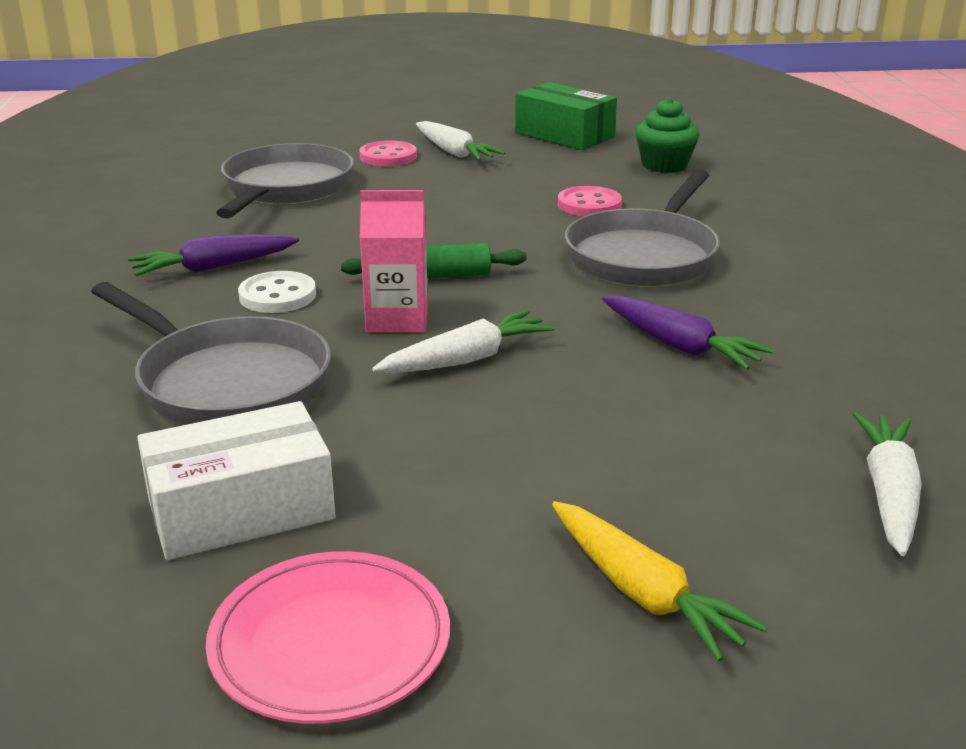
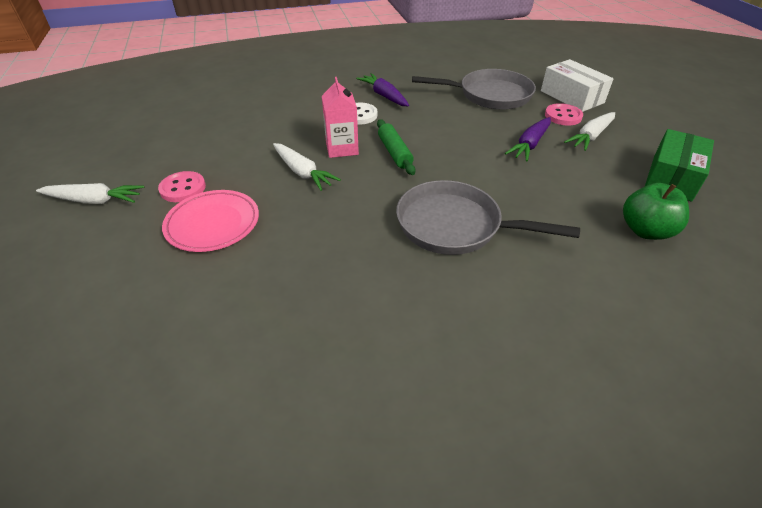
camera: 80 degrees right, 15 degrees up
grey pan [91,282,331,425] -> none
white box [137,401,335,560] -> white box moved to [541,59,613,112]
pink plate [206,551,450,724] -> pink plate moved to [162,190,259,252]
yellow carrot [552,501,768,661] -> none
pink button [558,186,622,216] -> pink button moved to [158,171,206,202]
purple carrot [602,296,774,370] -> purple carrot moved to [505,117,551,161]
green cupcake [636,98,700,173] -> green apple [623,183,689,240]
white carrot [853,412,921,556] -> white carrot moved to [36,183,144,204]

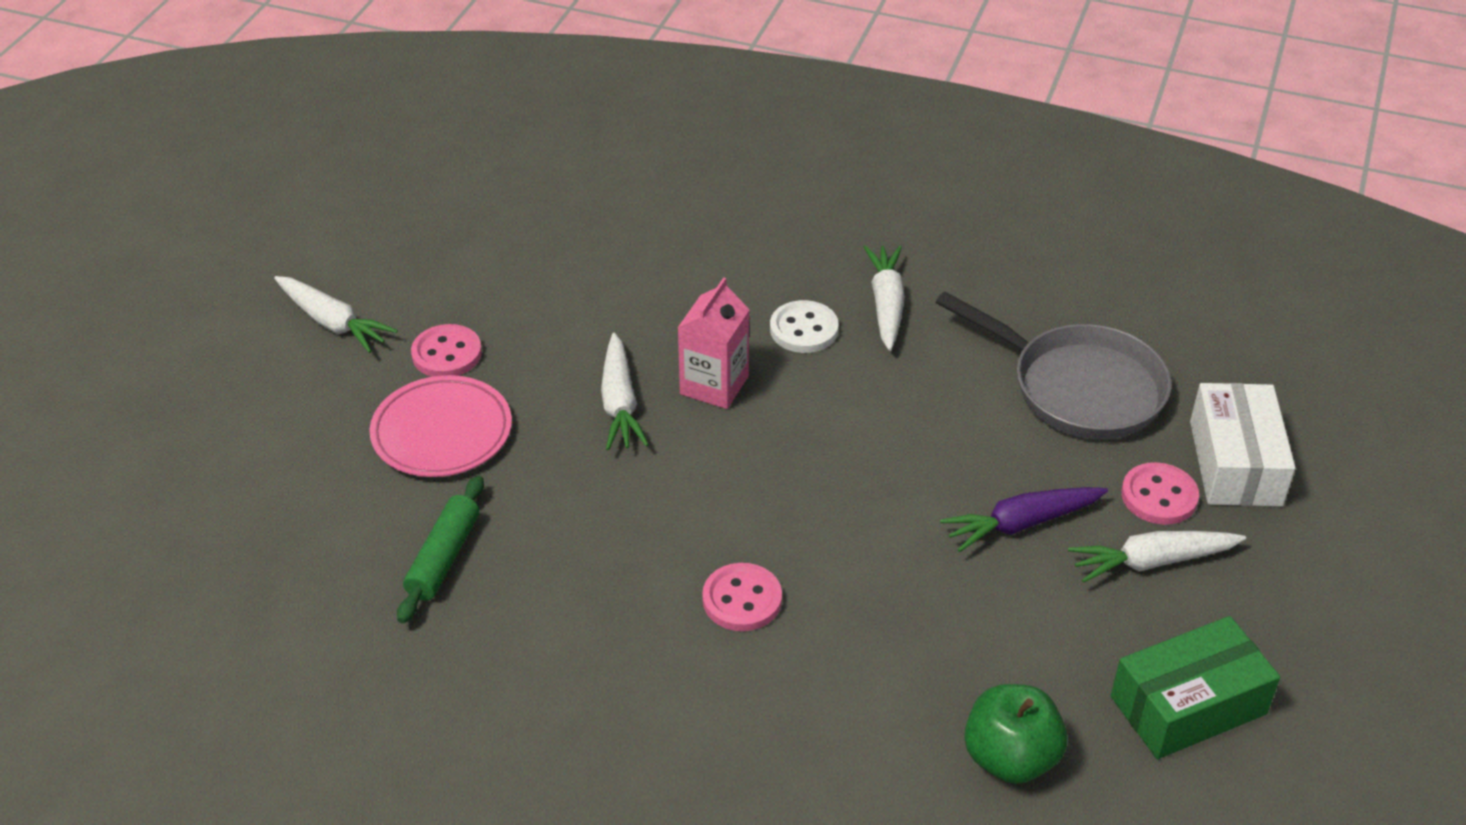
camera: 35 degrees right, 0 degrees up
purple carrot [356,73,409,106] -> white carrot [864,245,905,351]
green rolling pin [377,119,416,175] -> green rolling pin moved to [397,476,484,623]
grey pan [396,180,580,255] -> pink button [702,563,782,631]

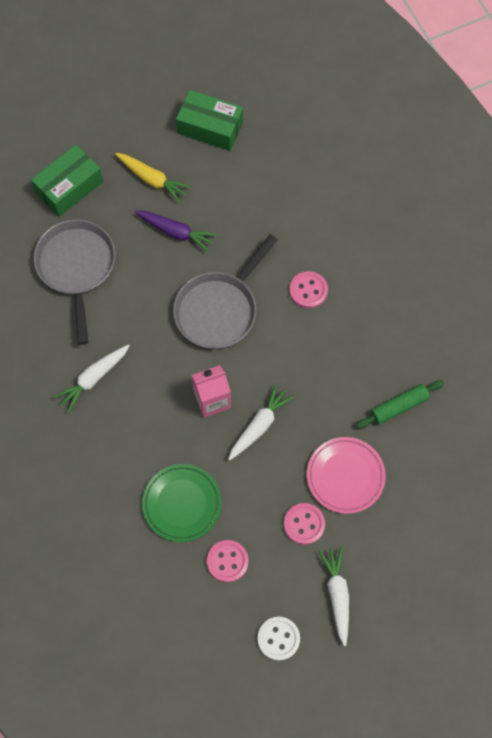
camera: 135 degrees left, 25 degrees up
white button [770,300,839,353] -> white button moved to [258,617,300,661]
green apple [965,684,1068,784] -> none
white carrot [1068,531,1246,583] -> yellow carrot [115,153,191,203]
pink button [1121,462,1199,525] -> pink button moved to [207,540,248,582]
white box [1190,383,1295,506] -> green box [31,145,103,217]
none -> green plate [142,464,222,542]
none -> grey pan [173,234,278,349]

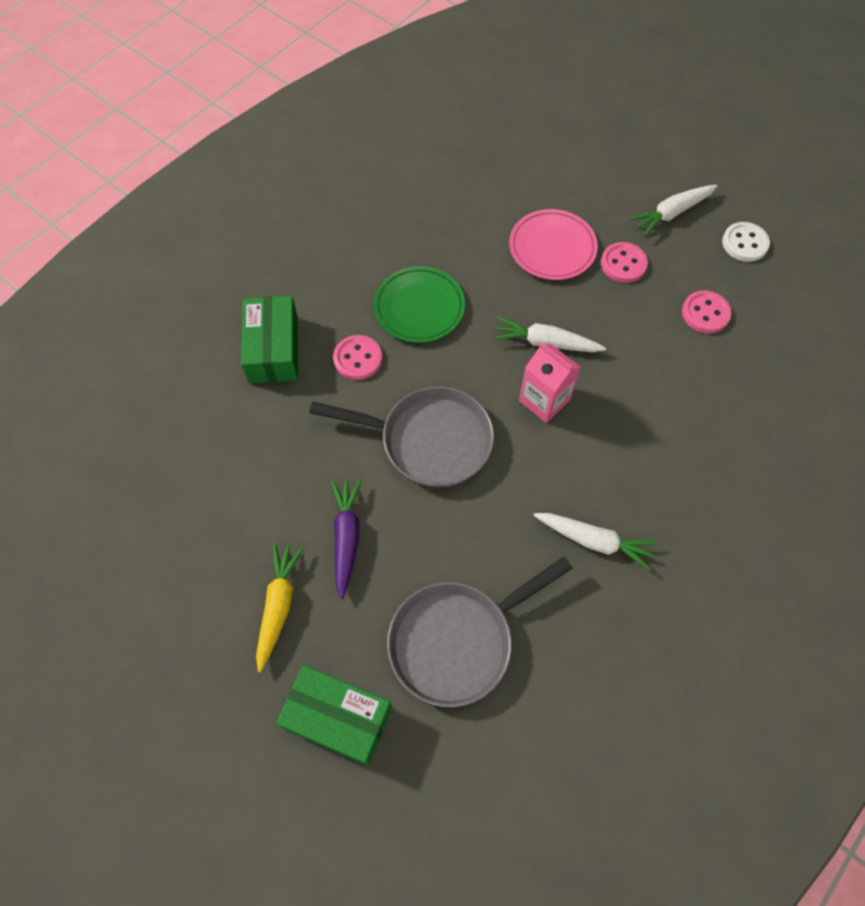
camera: 115 degrees left, 5 degrees down
green plate [142,464,222,542] -> green plate moved to [373,266,465,343]
green box [176,90,243,151] -> green box moved to [241,296,298,383]
green rolling pin [356,380,444,429] -> none

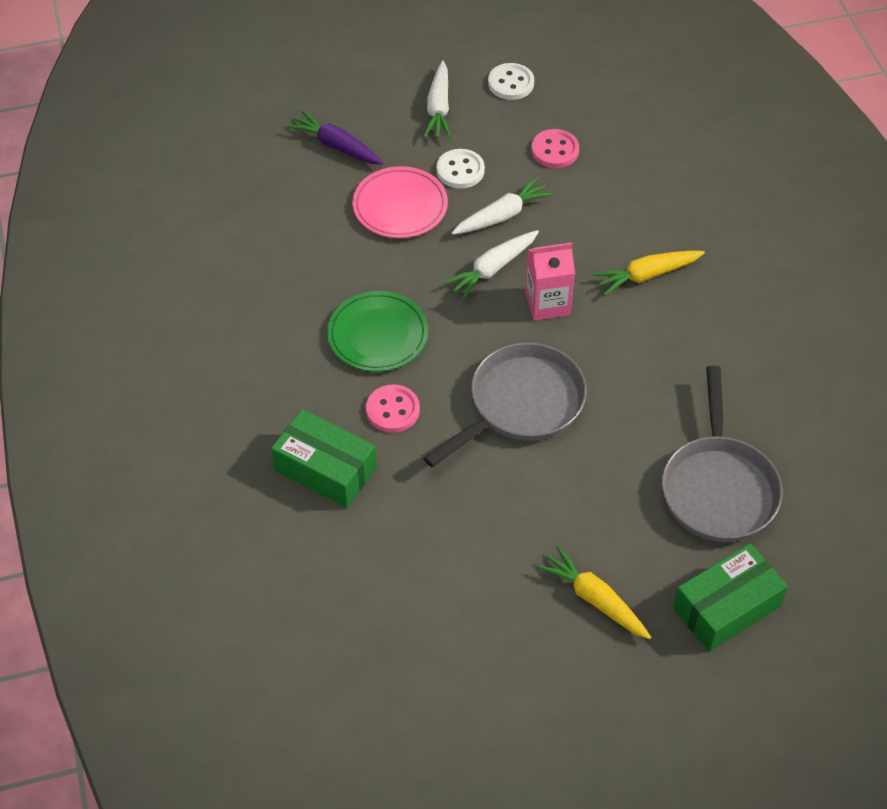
camera: 55 degrees left, 10 degrees down
purple carrot [331,479,362,599] -> purple carrot moved to [286,110,383,165]
white carrot [534,513,659,571] -> white carrot moved to [452,177,553,234]
pink button [601,242,648,283] -> white button [436,149,485,189]
none -> yellow carrot [593,250,705,295]

